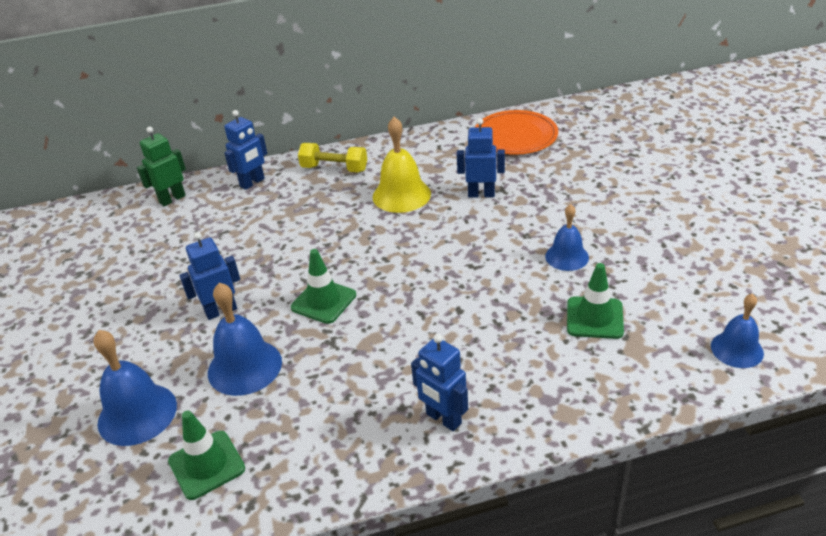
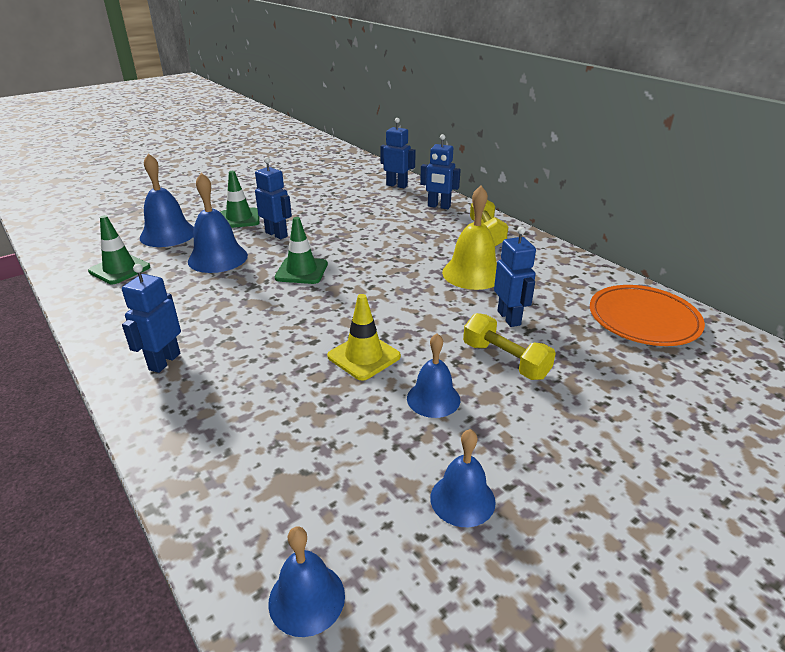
camera: 65 degrees right, 5 degrees down
green robot [137,127,186,206] -> blue robot [380,118,416,188]
green traffic cone [567,263,624,339] -> green traffic cone moved to [220,171,260,228]
none -> yellow traffic cone [327,294,401,381]
none -> blue bell [430,429,496,527]
none -> yellow dumbbell [463,313,556,380]

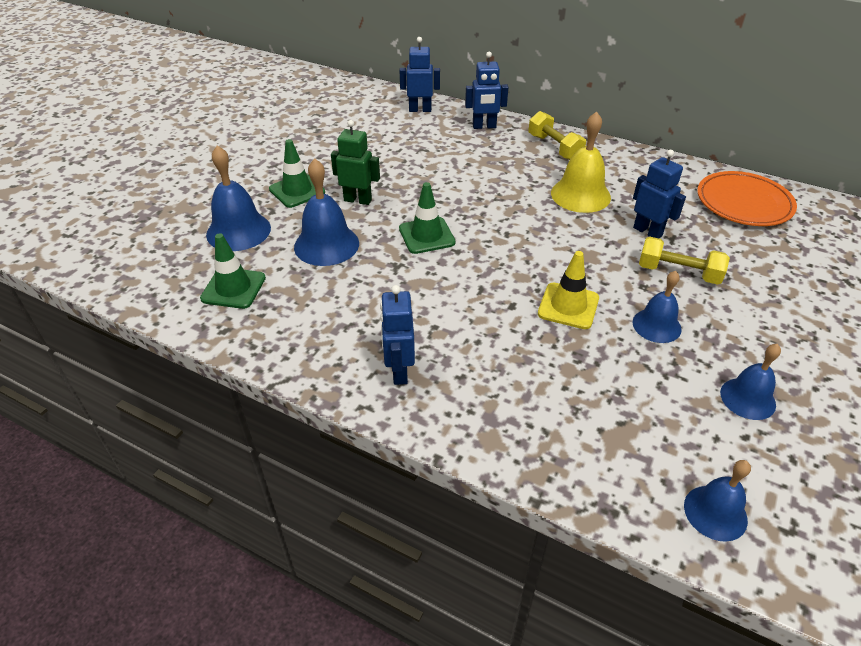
camera: 25 degrees left, 10 degrees up
blue robot [255,157,292,239] -> green robot [331,120,380,205]

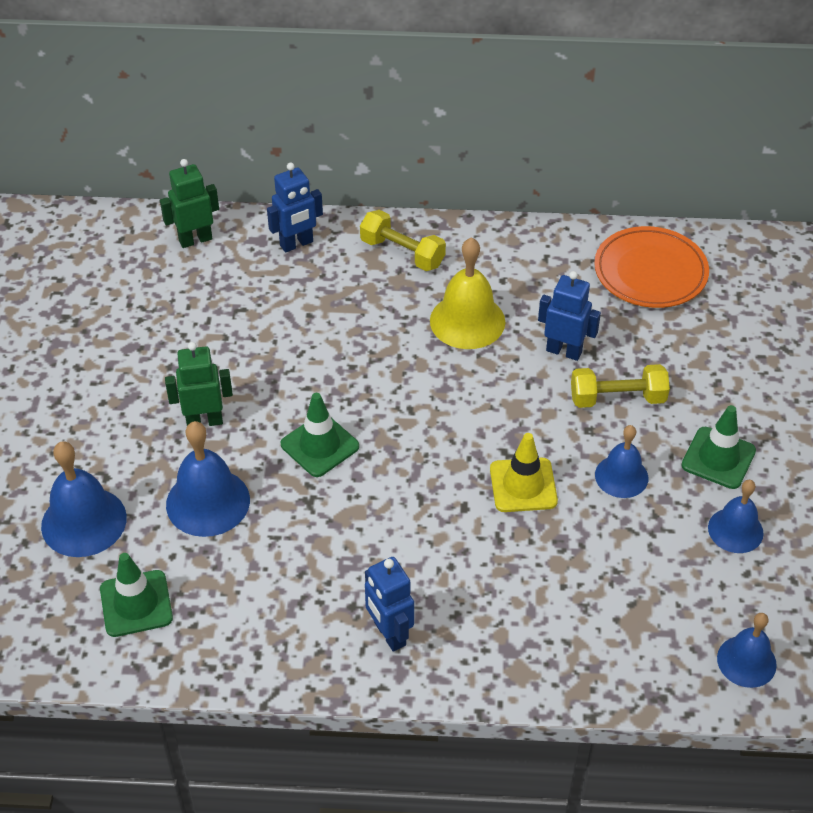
camera: 25 degrees left, 5 degrees up
green traffic cone [269,139,325,208] -> green traffic cone moved to [681,405,756,489]
blue robot [400,37,440,112] -> green robot [160,159,219,248]

